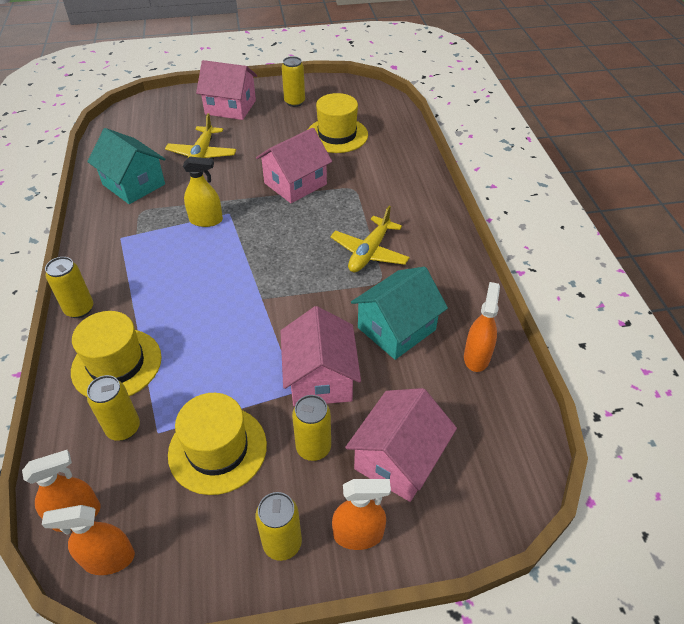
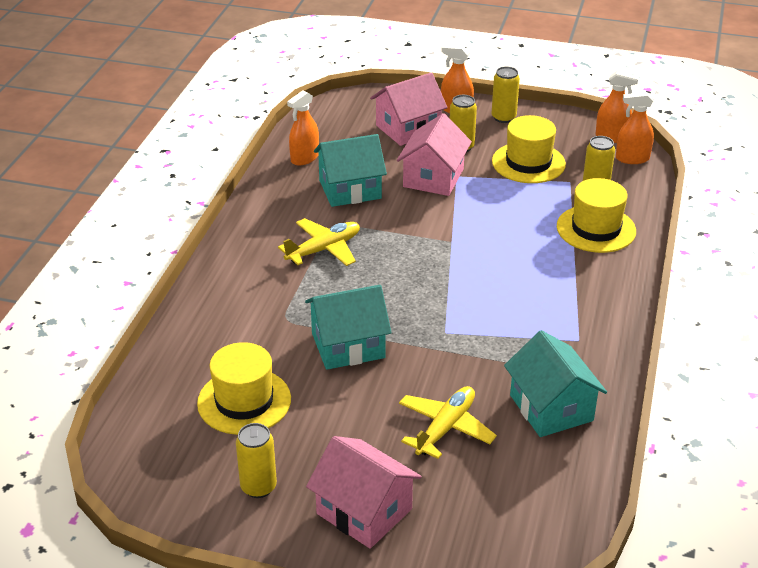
camera: 155 degrees left, 10 degrees down
yellow can [45,257,93,318] -> none
yellow spray bottle [183,157,223,227] -> none
pink house [256,128,332,203] -> turquoise house [305,285,391,370]

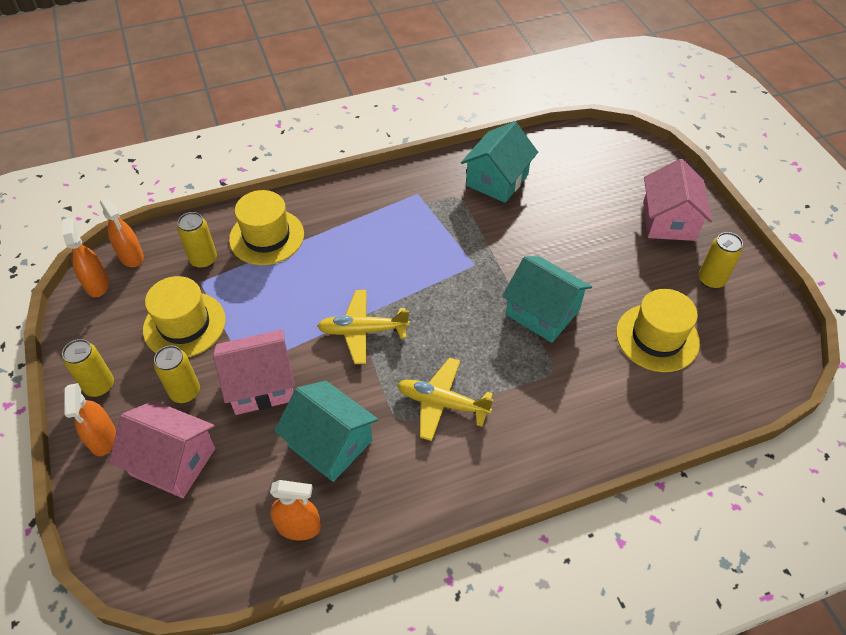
camera: 125 degrees left, 15 degrees up
yellow plane [399,386,497,459] -> yellow plane moved to [317,290,410,364]

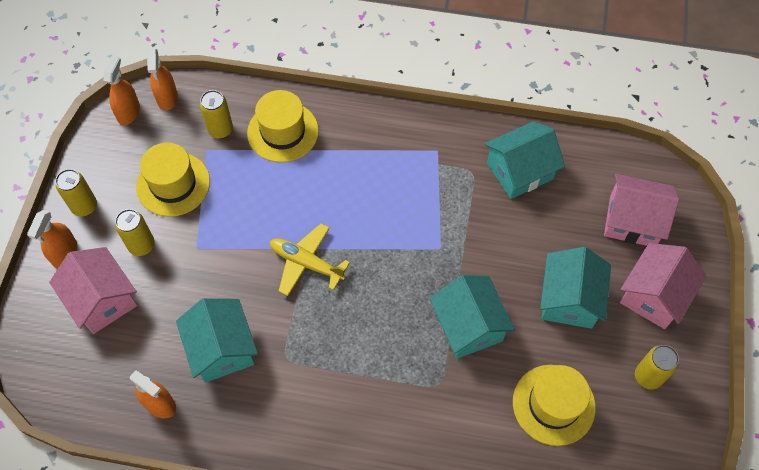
camera: 30 degrees right, 10 degrees up
pink house [213,330,295,415] -> pink house moved to [604,174,679,246]
yellow plane [397,358,494,441] -> none
none -> turquoise house [540,247,611,329]

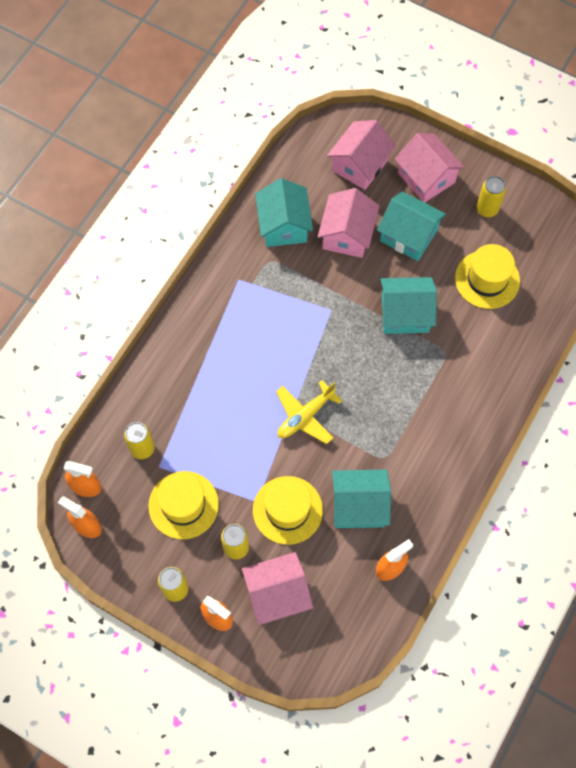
camera: 70 degrees left, 5 degrees up
yellow hat [247,90,319,163] -> yellow hat moved to [253,476,323,545]
none -> pink house [317,188,379,258]

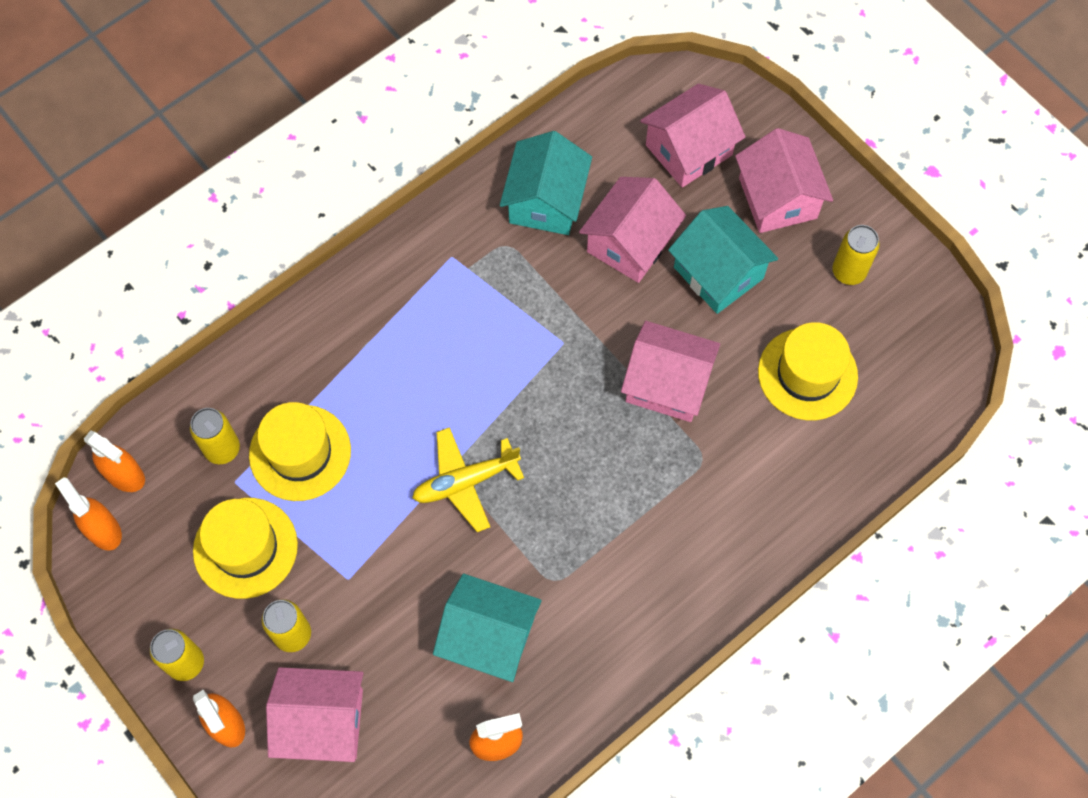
camera: 20 degrees right, 0 degrees up
yellow hat [253,476,323,545] -> yellow hat moved to [249,402,351,501]
turquoise house [380,277,437,334] -> pink house [621,321,720,422]

